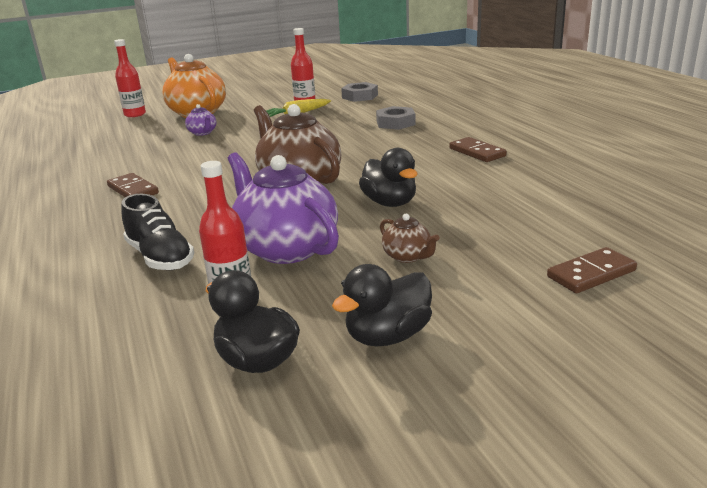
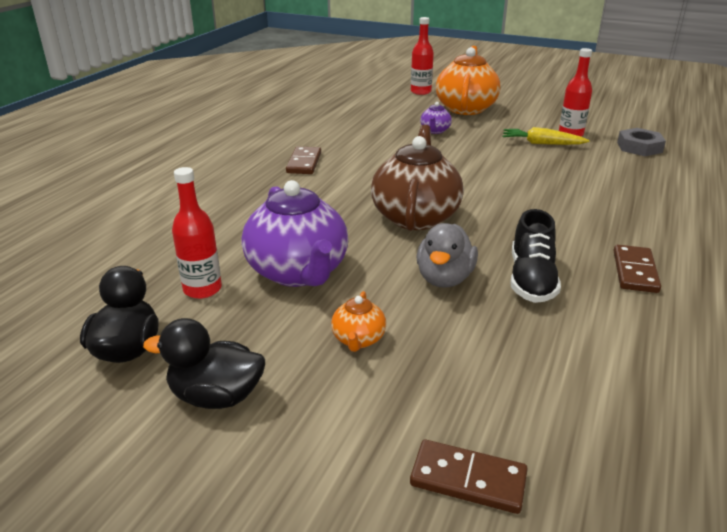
camera: 45 degrees right, 5 degrees up
black shoe [121,194,194,270] -> black shoe moved to [511,209,561,303]
purple teapot [228,152,339,264] -> purple teapot turned 150 degrees clockwise [241,180,348,287]
black duck [359,148,417,207] -> grey duck [417,223,478,288]
grey nut [376,106,416,130] -> none
brown teapot [380,214,439,263] -> orange teapot [331,291,386,352]

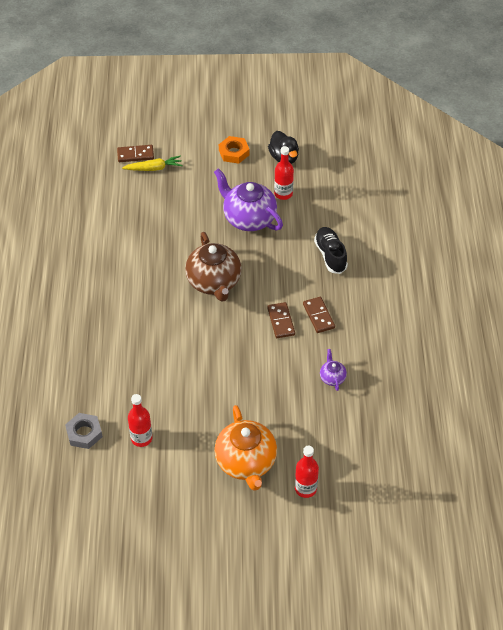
camera: 155 degrees right, 20 degrees up
black duck [143,318,265,409] -> orange nut [219,136,250,164]
orange teapot [331,291,386,352] -> none
grey duck [417,223,478,288] -> none
purple teapot [420,102,452,134] -> purple teapot moved to [320,349,347,391]
yellow carrot [503,127,590,145] -> yellow carrot moved to [122,156,183,171]
black shoe [511,209,561,303] -> black shoe moved to [314,227,348,274]
brown domino [614,245,661,293] -> brown domino moved to [267,302,295,338]

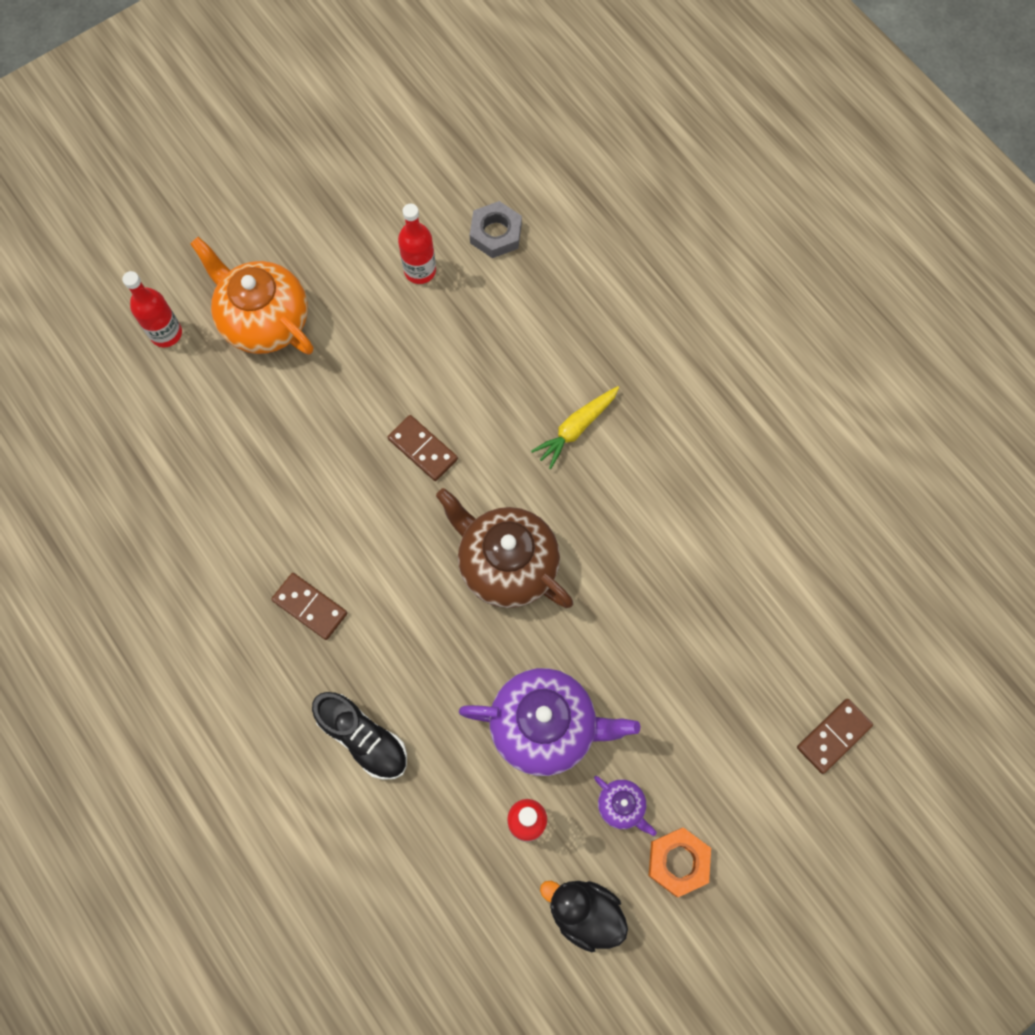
camera: 145 degrees right, 20 degrees up
yellow carrot [122,156,183,171] -> yellow carrot moved to [531,386,619,469]
brown domino [267,302,295,338] -> brown domino moved to [388,415,458,481]
purple teapot [320,349,347,391] -> purple teapot moved to [594,776,657,836]

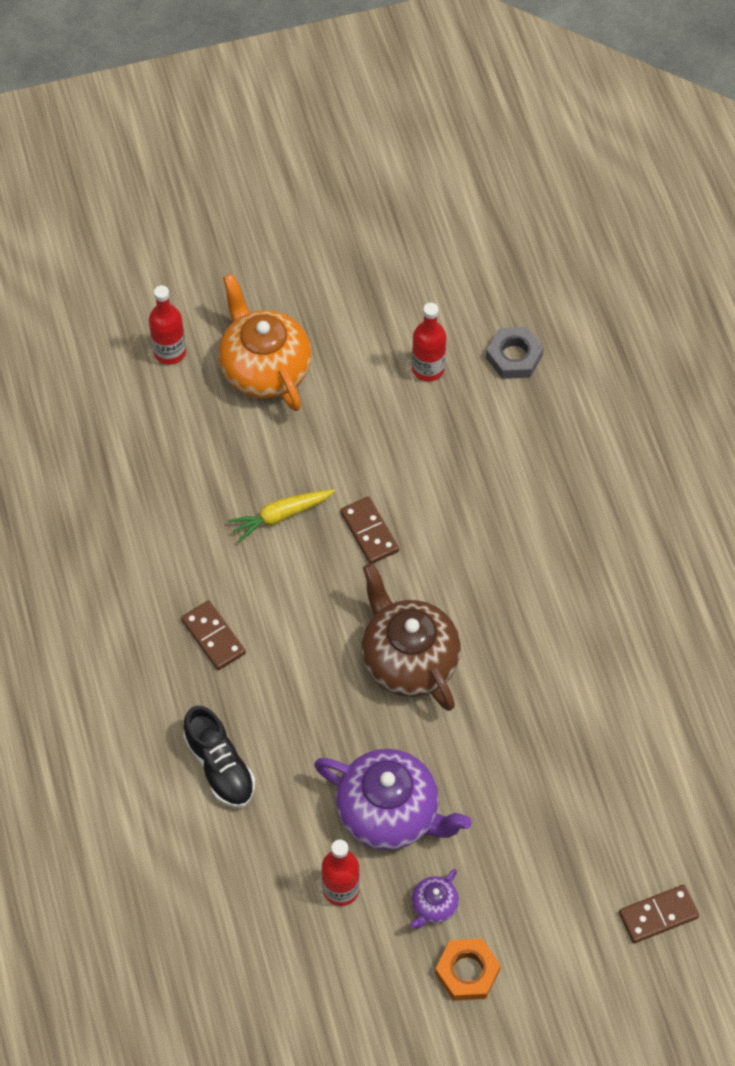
camera: 20 degrees right, 10 degrees down
yellow carrot [531,386,619,469] -> yellow carrot moved to [228,489,335,542]
black duck [540,881,628,952] -> none
purple teapot [594,776,657,836] -> purple teapot turned 60 degrees clockwise [411,869,459,929]

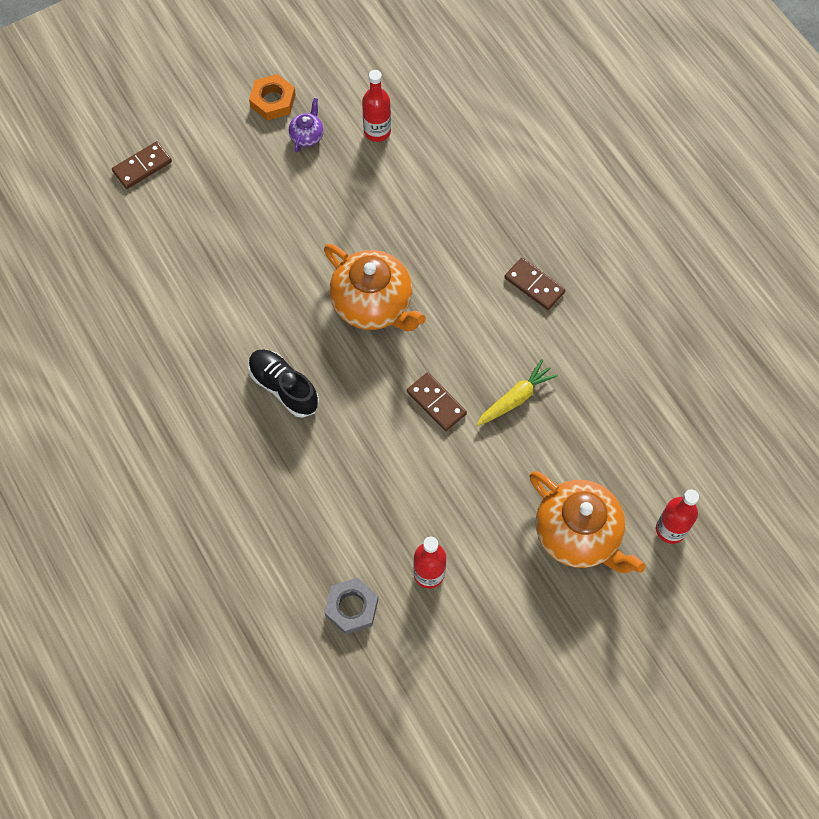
camera: 165 degrees right, 5 degrees up
black shoe [183,705,255,808] -> black shoe moved to [248,349,319,418]
purple teapot [314,749,472,850] -> none
brown teapot [361,563,461,711] -> orange teapot [324,244,426,331]

